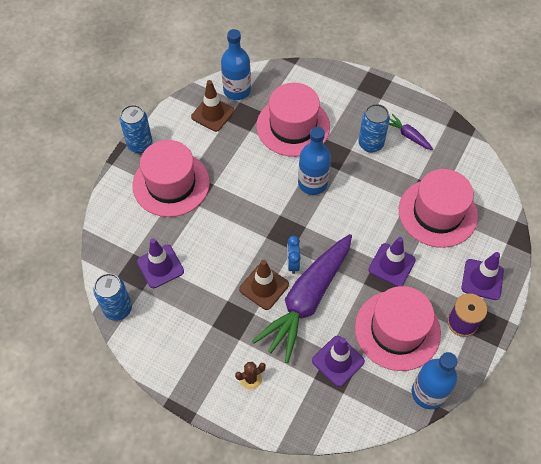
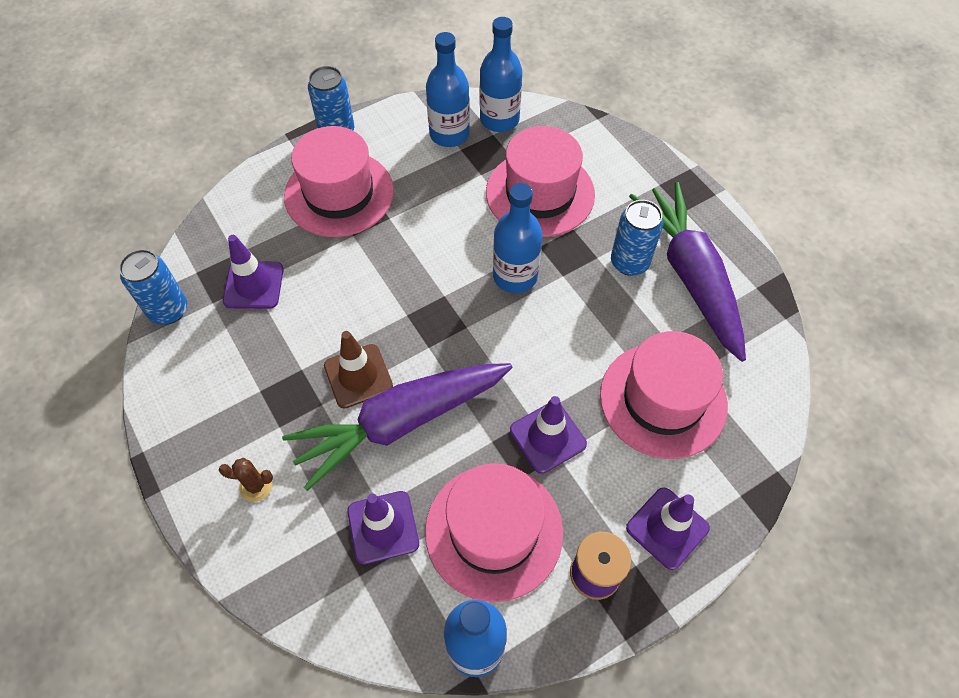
camera: 30 degrees right, 0 degrees up
brown traffic cone [191,80,234,132] -> blue bottle [426,32,470,147]
blue clock [287,236,301,274] -> none
purple carrot [389,114,433,150] -> purple carrot [629,182,746,362], size x2.38

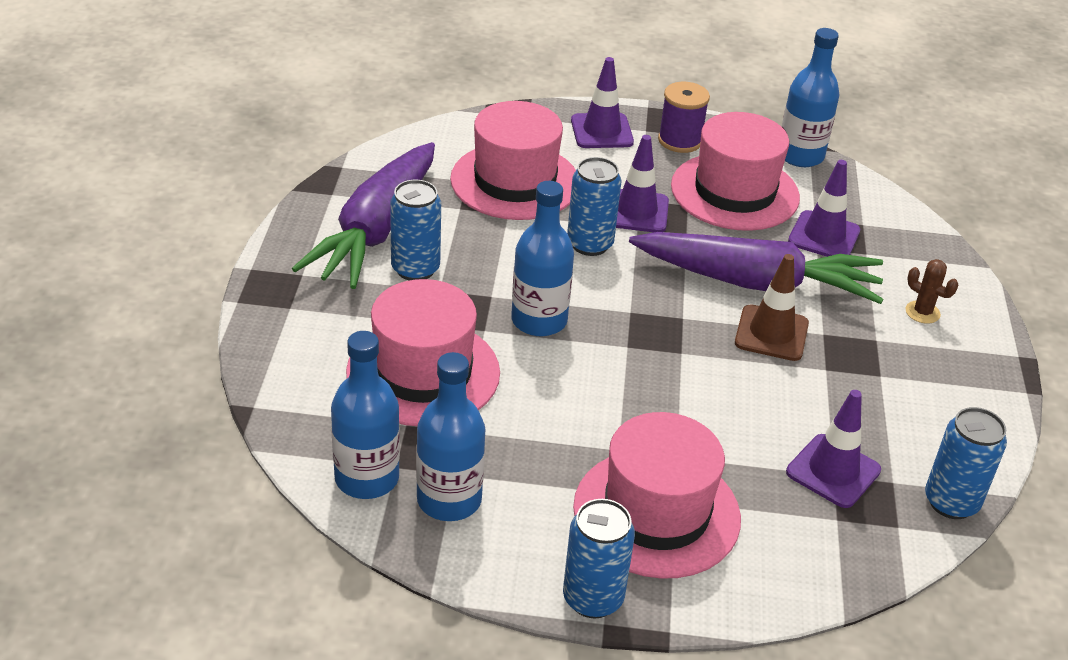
camera: 145 degrees left, 20 degrees down
none -> blue can [567,157,622,256]

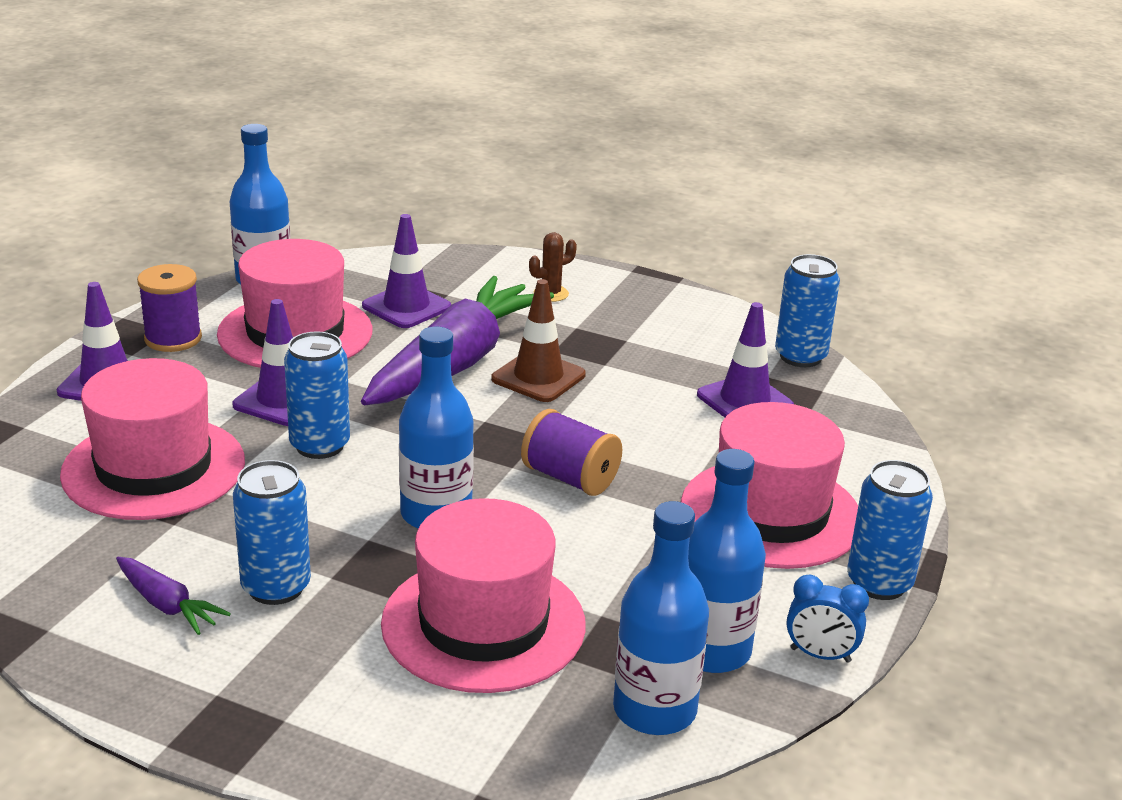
camera: 70 degrees left, 10 degrees down
purple carrot [292,142,435,289] -> purple carrot [116,557,231,635], size x0.42
none -> purple spool [521,409,622,496]
none -> blue clock [787,574,869,663]

